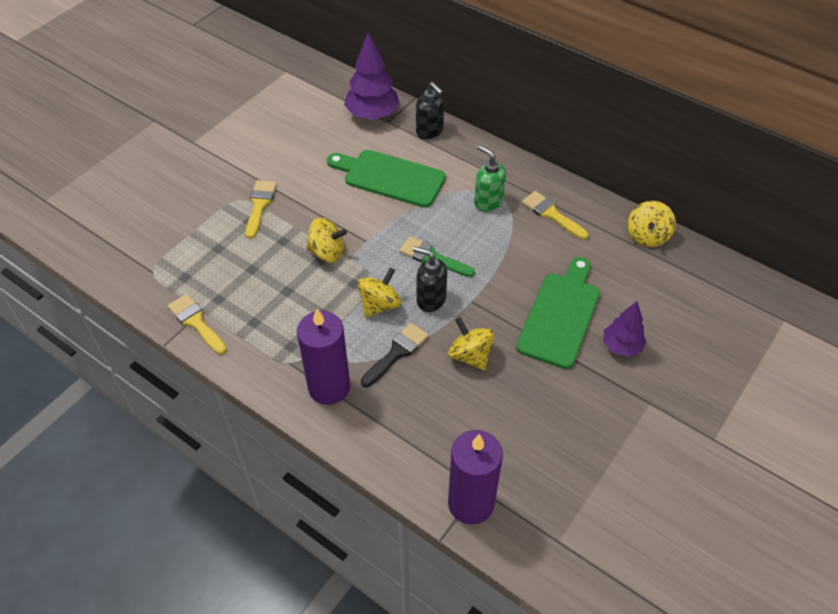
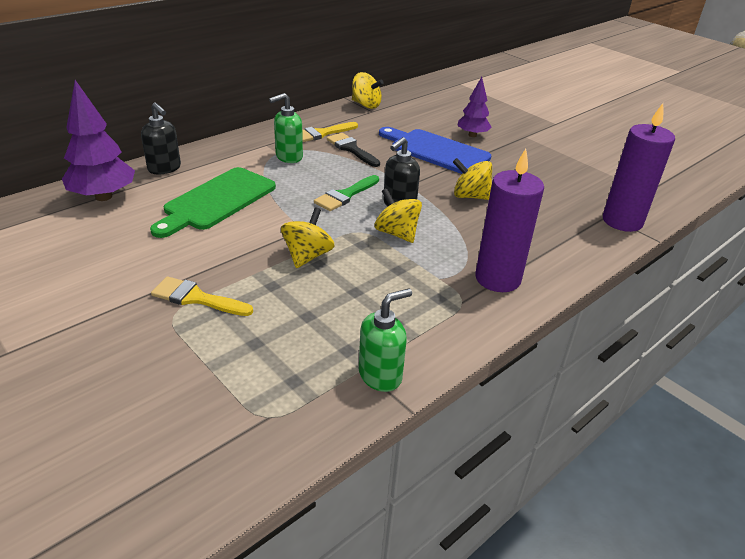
camera: 80 degrees left, 15 degrees down
yellow brush [167,294,227,354] -> green soap dispenser [359,288,412,392]
black brush [361,323,429,387] -> black brush moved to [327,133,380,167]
black soap dispenser [416,82,444,139] -> black soap dispenser turned 75 degrees clockwise [141,102,181,174]
yellow spinning top [448,317,494,370] -> yellow spinning top turned 45 degrees clockwise [453,158,492,200]
green cutting board [516,257,600,369] -> blue cutting board [379,127,491,174]

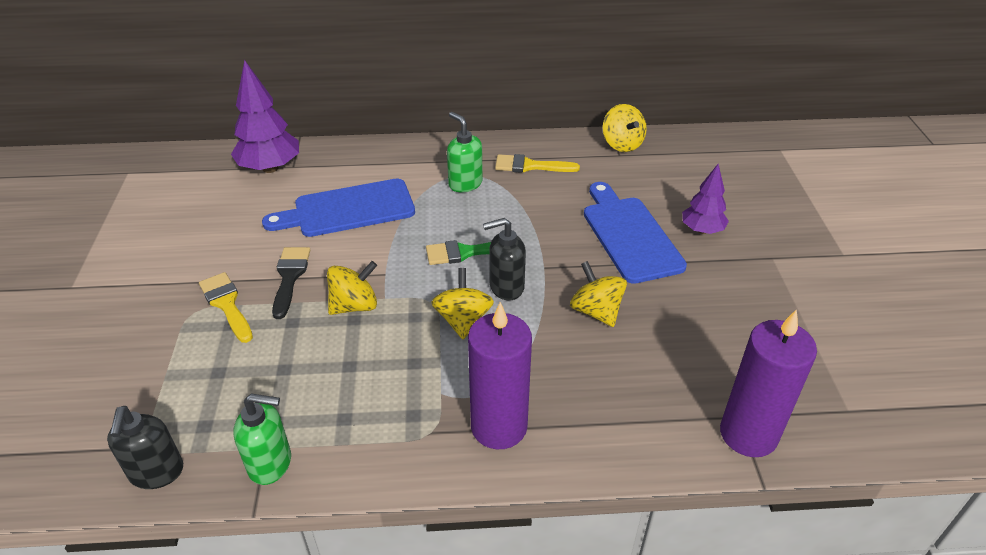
camera: 40 degrees right, 5 degrees up
black soap dispenser [141,102,181,174] -> black soap dispenser moved to [107,406,183,489]
green cutting board [150,167,276,238] -> blue cutting board [262,179,415,237]
green soap dispenser [269,93,303,163] -> green soap dispenser turned 45 degrees clockwise [447,112,483,192]
black brush [327,133,380,167] -> black brush moved to [272,247,310,319]

